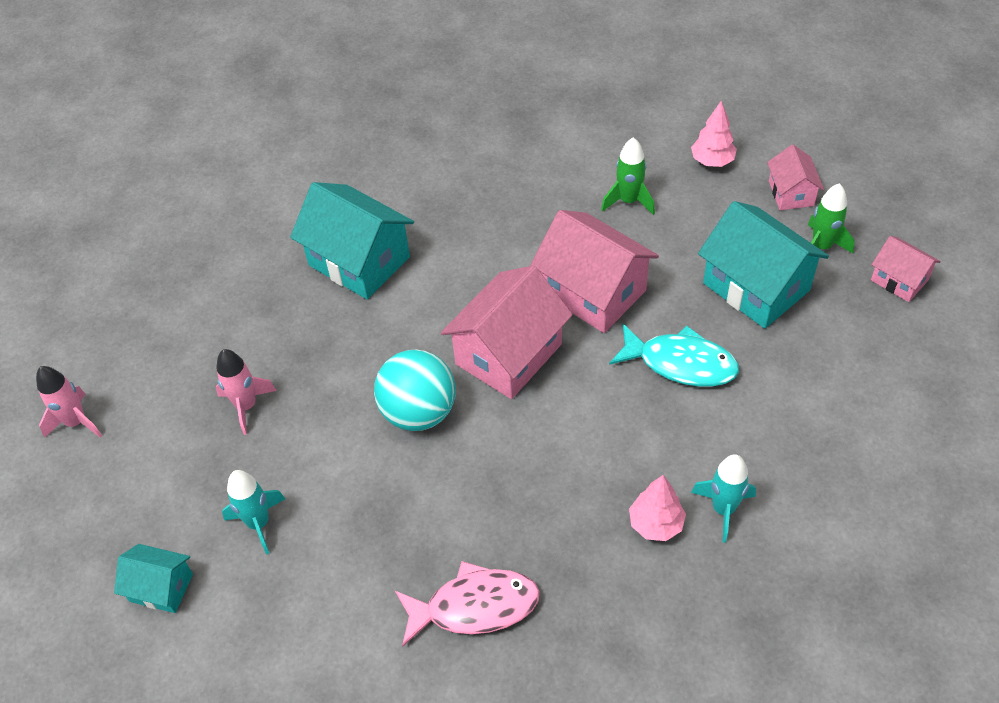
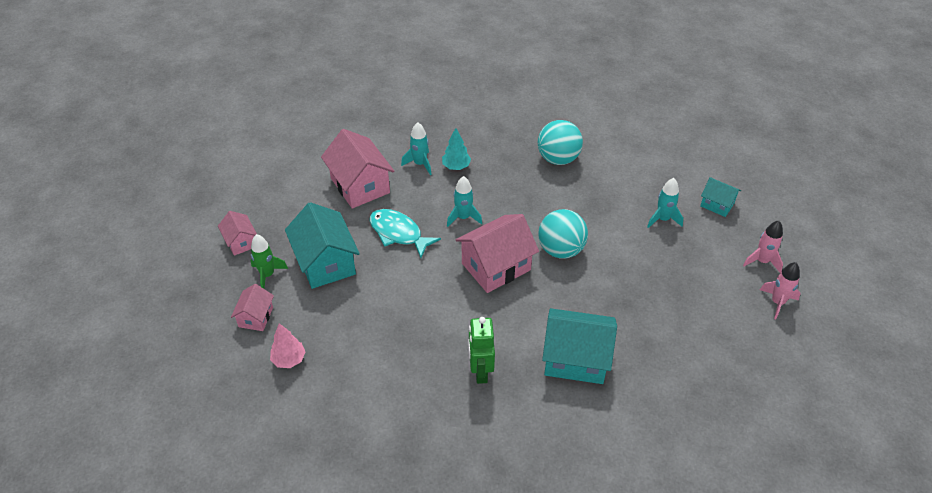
camera: 165 degrees left, 5 degrees down
pink rocket [216,349,277,435] -> pink rocket moved to [743,220,783,273]
turquoise house [290,182,414,299] -> turquoise house turned 45 degrees counterclockwise [542,308,617,384]
pink fish [395,561,539,647] -> turquoise ball [538,120,583,165]
pink house [531,210,659,333] -> pink house moved to [321,129,394,209]
green rocket [601,137,655,215] -> none
pink tree [629,475,686,541] -> turquoise tree [442,128,471,170]
none -> turquoise rocket [447,176,482,227]
none -> green robot [468,317,495,384]

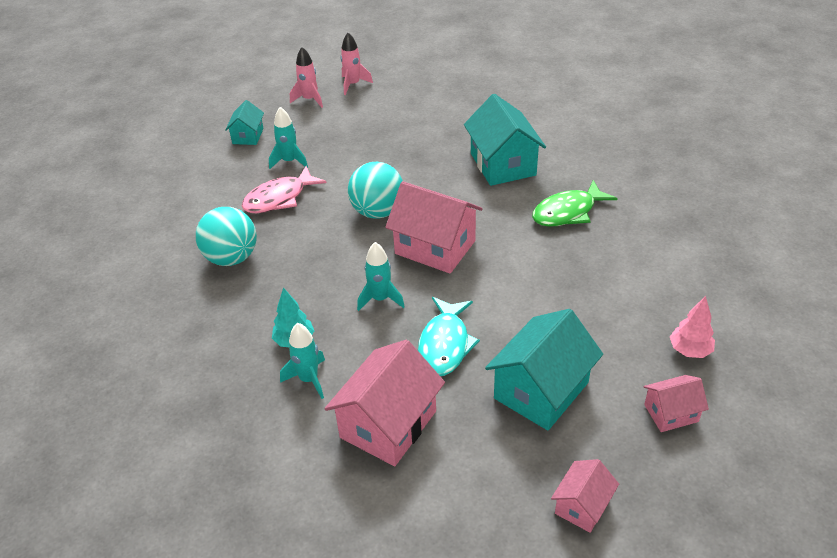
camera: 115 degrees left, 5 degrees down
green rocket [251,234,288,289] -> none
green robot [468,317,495,384] -> green fish [532,180,618,227]
none -> pink fish [242,166,326,213]

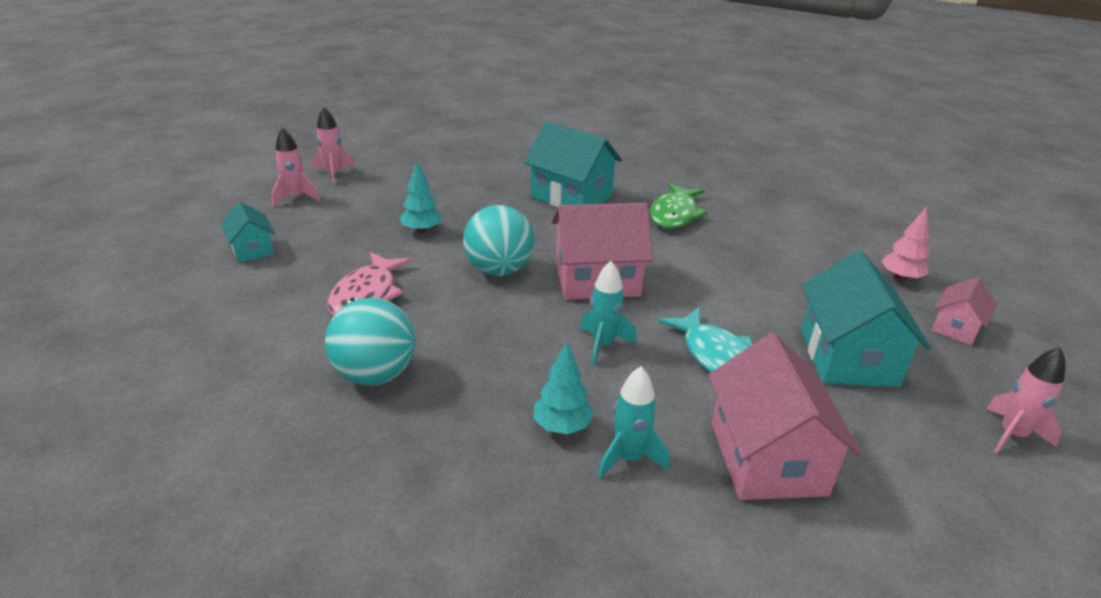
camera: 40 degrees left, 10 degrees down
turquoise rocket [269,107,308,169] -> none
pink house [551,459,619,533] -> pink rocket [986,347,1065,454]
none -> turquoise tree [400,161,442,233]

